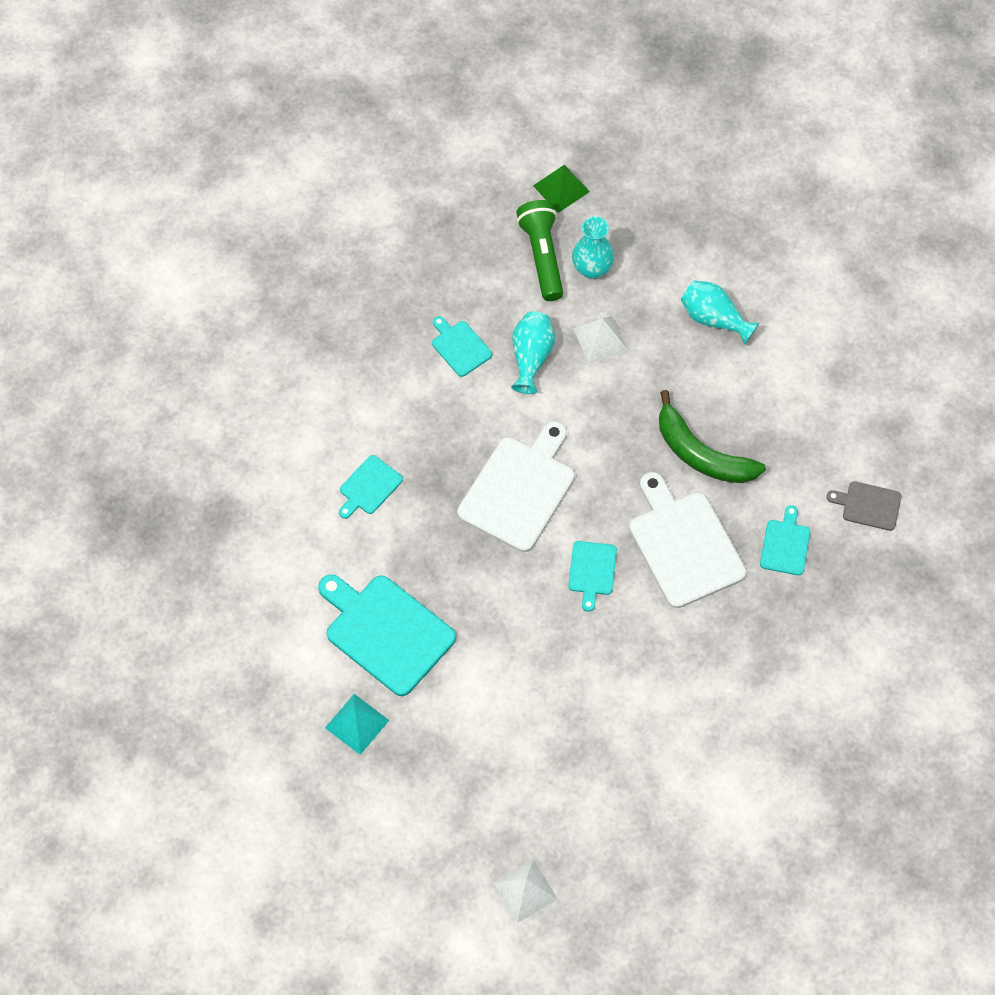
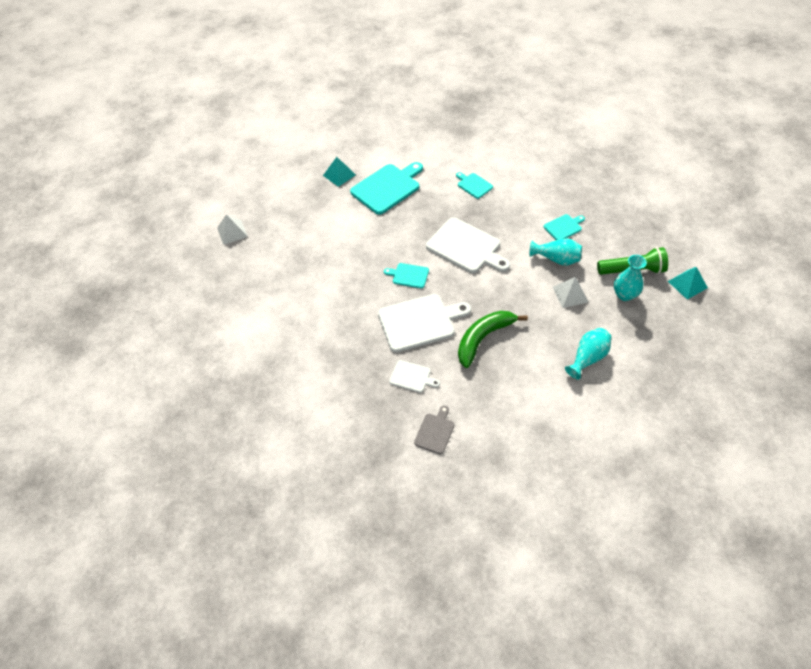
camera: 100 degrees right, 10 degrees down
green pyramid [533,165,590,213] -> turquoise pyramid [668,267,708,300]
turquoise cutting board [760,505,810,575] -> white cutting board [389,360,440,393]

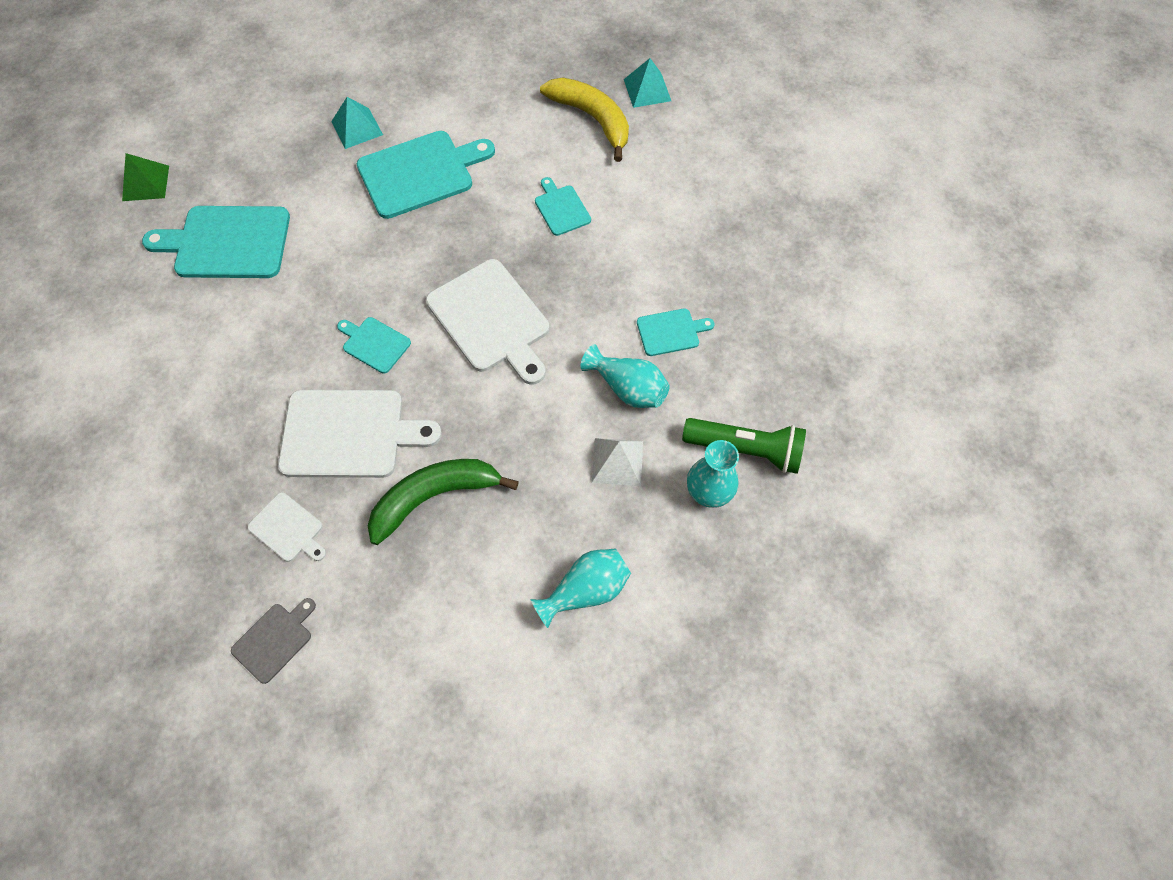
camera: 15 degrees right, 10 degrees up
white pyramid [217,214,248,245] -> green pyramid [122,153,169,201]
turquoise pyramid [668,267,708,300] -> turquoise pyramid moved to [624,58,671,108]
none -> turquoise cutting board [142,206,290,278]
none -> yellow banana [540,78,629,162]

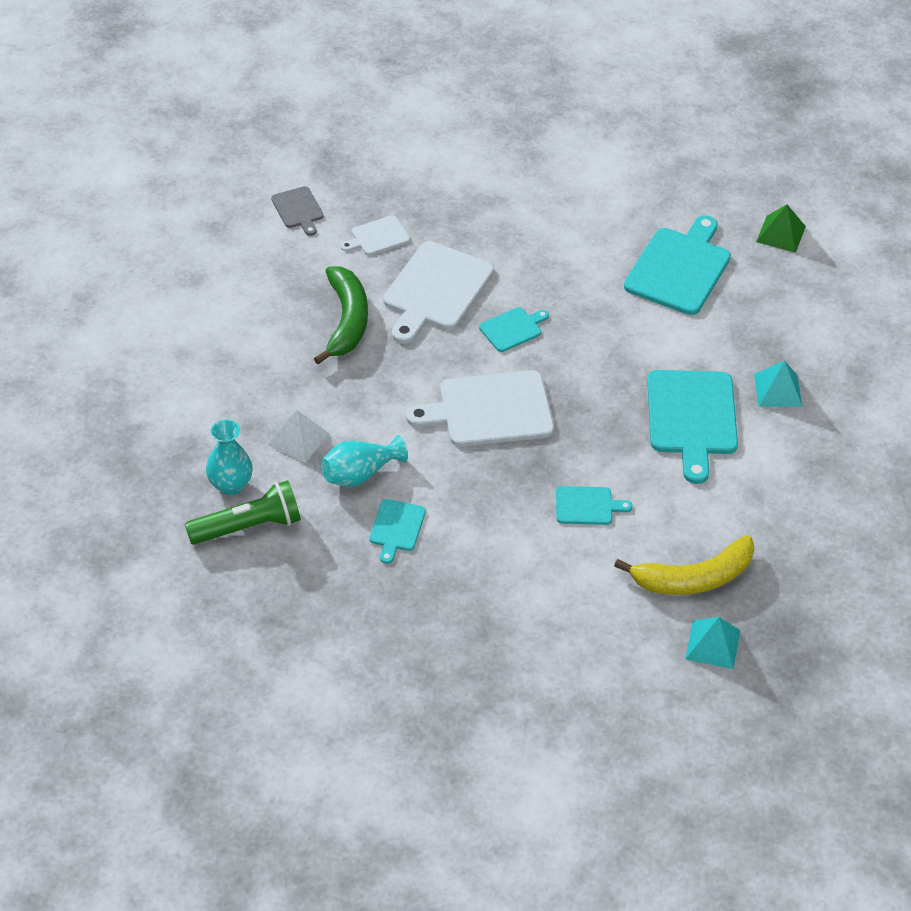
camera: 115 degrees right, 15 degrees down
turquoise vase [531,548,631,628] -> none
green flashlight [682,418,806,474] -> green flashlight turned 150 degrees counterclockwise [185,480,301,545]

